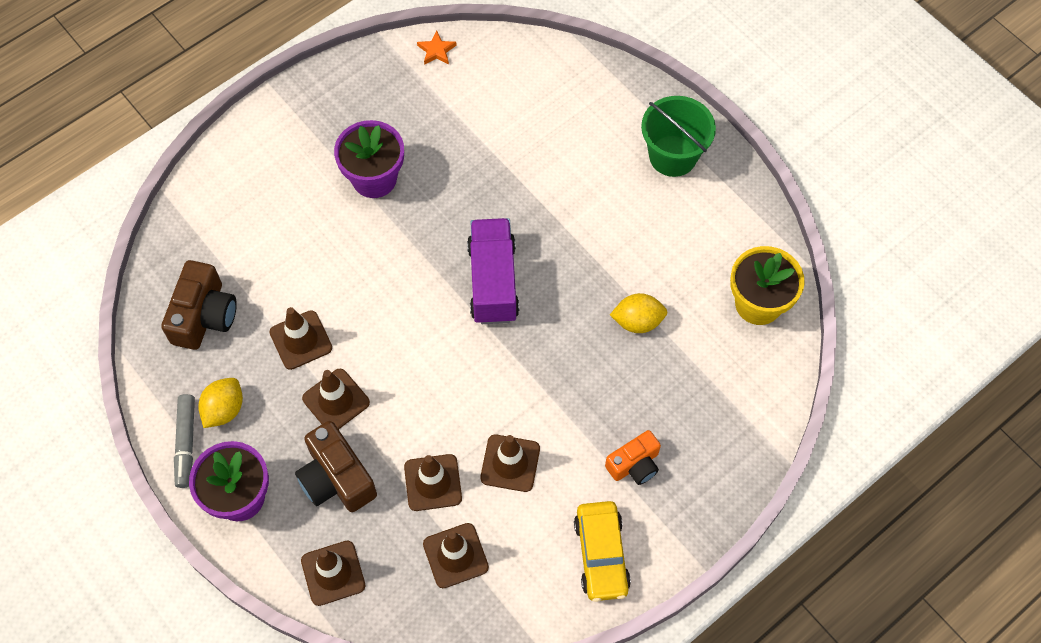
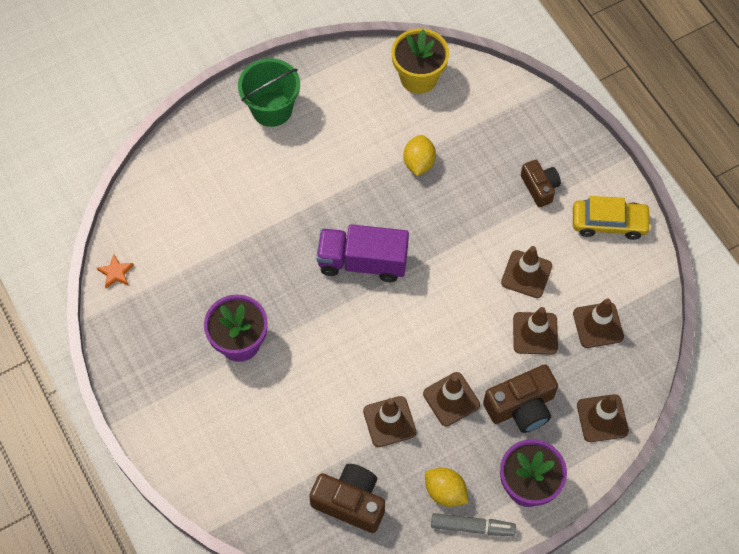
camera: 80 degrees left, 0 degrees up
orange camera [605,430,661,485] -> brown camera [521,160,561,207]

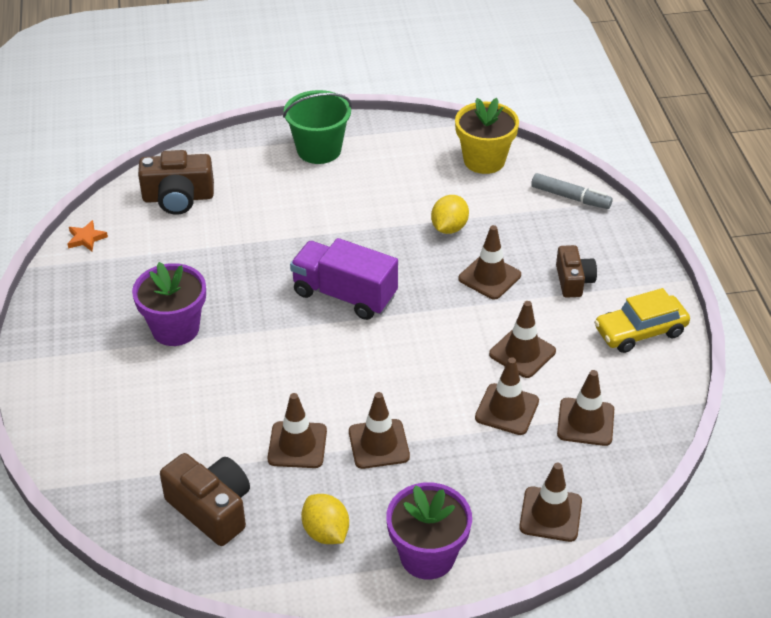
camera: 20 degrees right, 20 degrees down
grey marker [431,513,516,536] -> grey marker moved to [531,173,613,209]
brown camera [483,364,558,433] -> brown camera moved to [138,150,214,215]
yellow car [573,196,651,240] -> yellow car turned 135 degrees clockwise [594,288,690,353]
none -> brown traffic cone [458,225,521,299]

